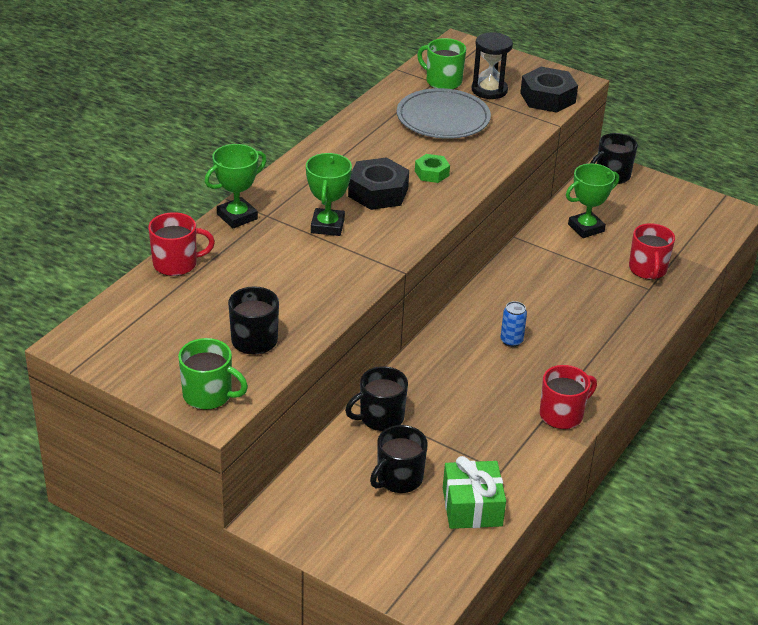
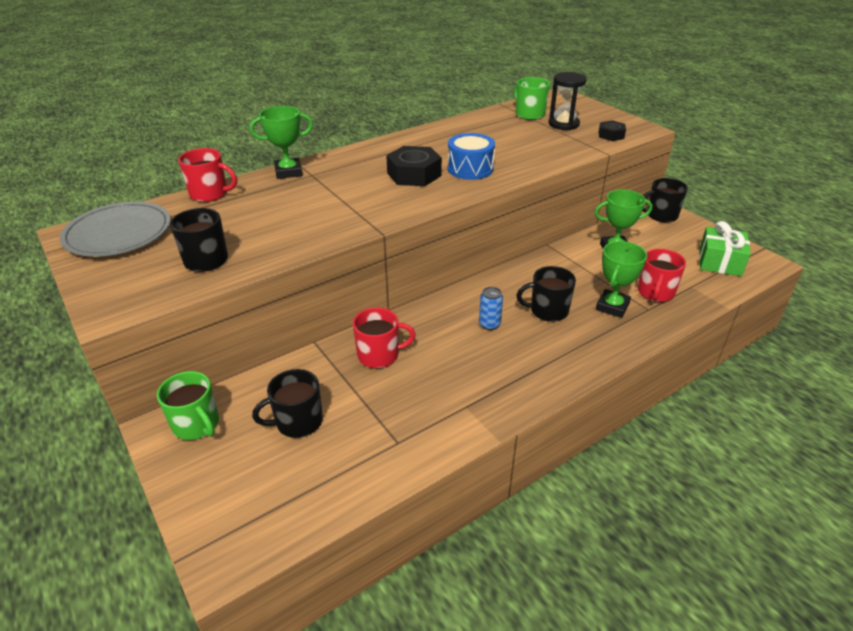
camera: 25 degrees right, 0 degrees up
green mug [178,338,248,410] -> green mug moved to [157,371,219,440]
green trophy [306,153,352,236] -> green trophy moved to [596,241,647,318]
black mug [345,366,408,431] -> black mug moved to [516,266,576,322]
grey plate [397,88,491,139] -> grey plate moved to [60,202,171,257]
green nut [415,154,450,183] -> blue drum [448,133,495,180]
green gift [443,456,506,529] -> green gift moved to [699,221,751,276]
black nut [520,67,578,113] -> black nut [599,120,626,141], size x0.57
red mug [540,365,597,429] -> red mug moved to [353,308,416,368]

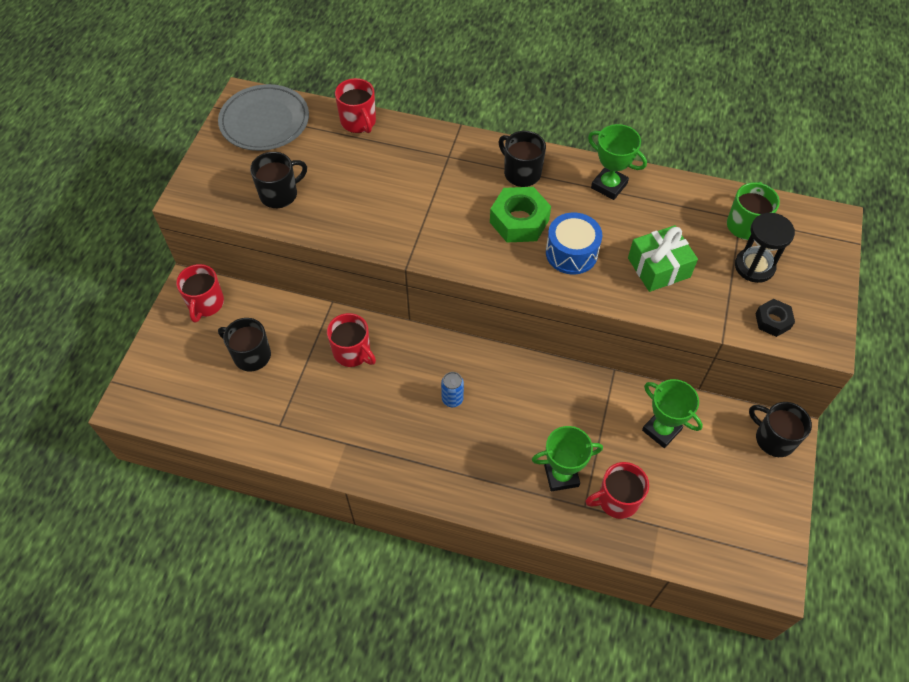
camera: 50 degrees right, 20 degrees up
green mug [157,371,219,440] -> red mug [176,264,224,322]
green trophy [250,106,313,179] -> green trophy moved to [588,124,647,200]
black nut [386,146,442,186] -> green nut [490,187,551,243]
black mug [516,266,576,322] -> black mug moved to [499,131,546,187]
green gift [699,221,751,276] -> green gift moved to [628,225,698,292]

